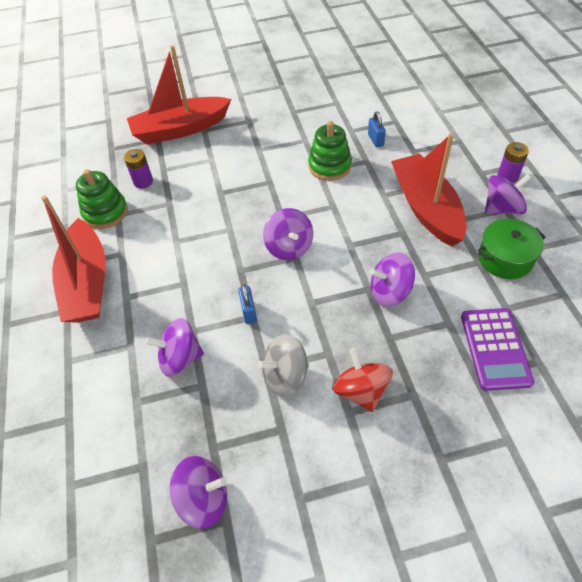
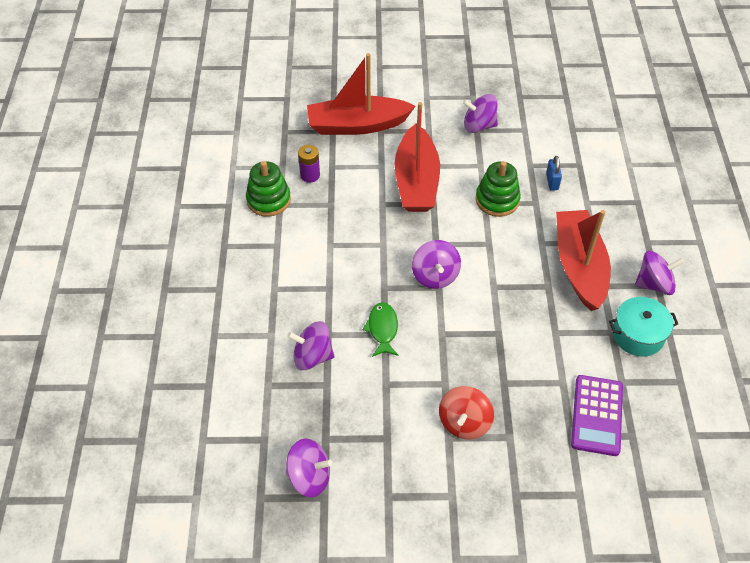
camera: 10 degrees right, 0 degrees up
red boat [41,195,106,323] -> red boat moved to [395,102,440,212]
blue padlock [238,284,257,324] -> green fish [362,302,398,357]
grey spinning top [258,334,309,397] -> none
red spinning top [332,348,393,412] -> red spinning top turned 150 degrees counterclockwise [439,386,494,440]
purple spinning top [370,253,415,307] -> purple spinning top moved to [463,94,498,133]
green pot [478,219,546,279] -> turquoise pot [609,297,678,357]
purple battery [497,142,529,183] -> none

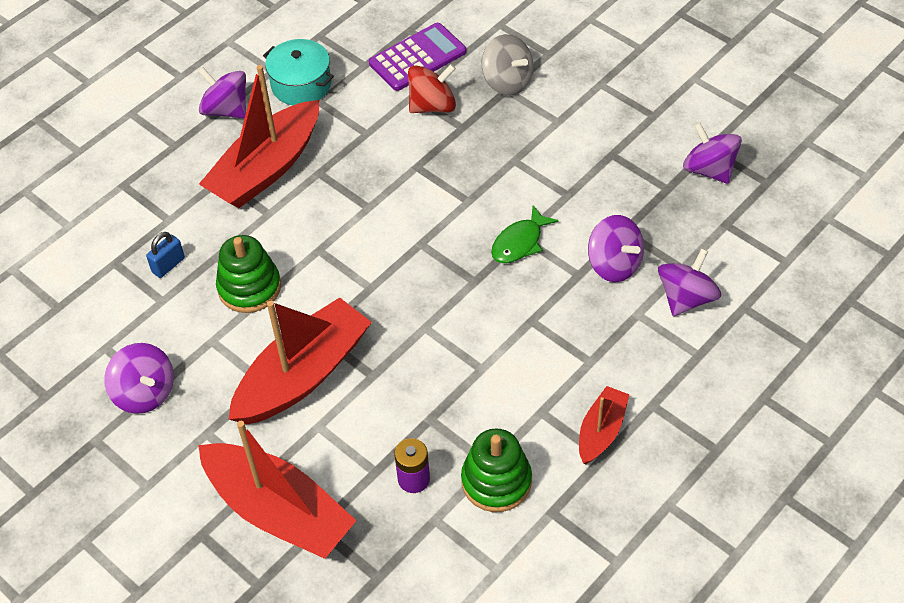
camera: 135 degrees left, 0 degrees up
purple spinning top [412,240,461,289] -> purple spinning top moved to [658,248,721,316]
red spinning top [439,386,494,440] -> red spinning top moved to [408,64,456,113]
none -> grey spinning top [482,34,533,95]
none -> red boat [579,386,630,464]

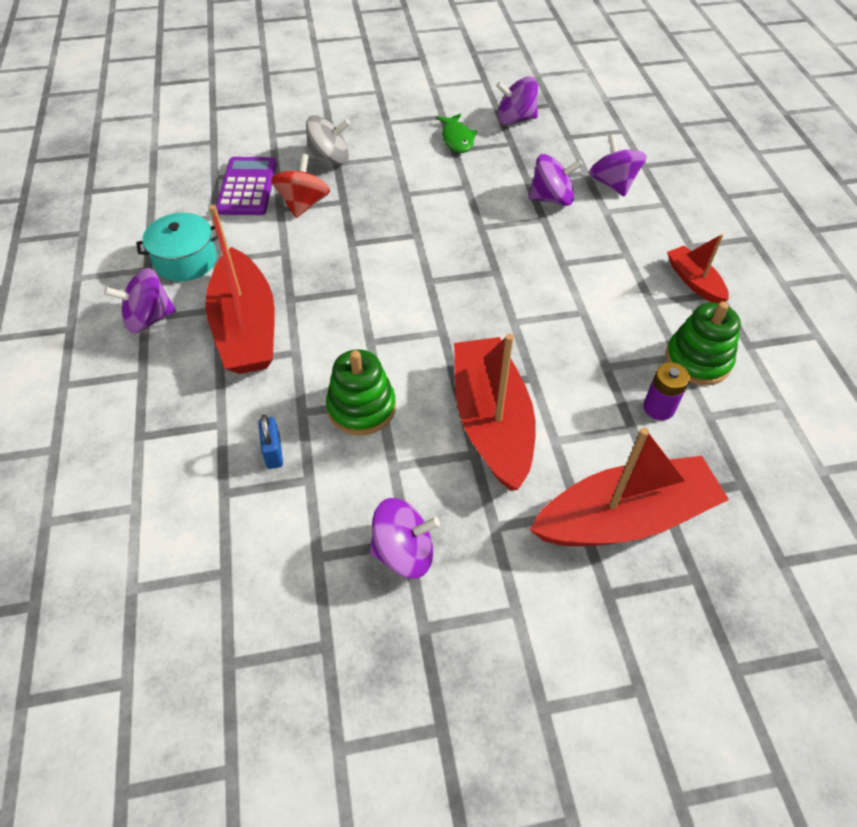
camera: 55 degrees left, 0 degrees up
green fish [491,205,559,263] -> green fish moved to [436,113,477,153]

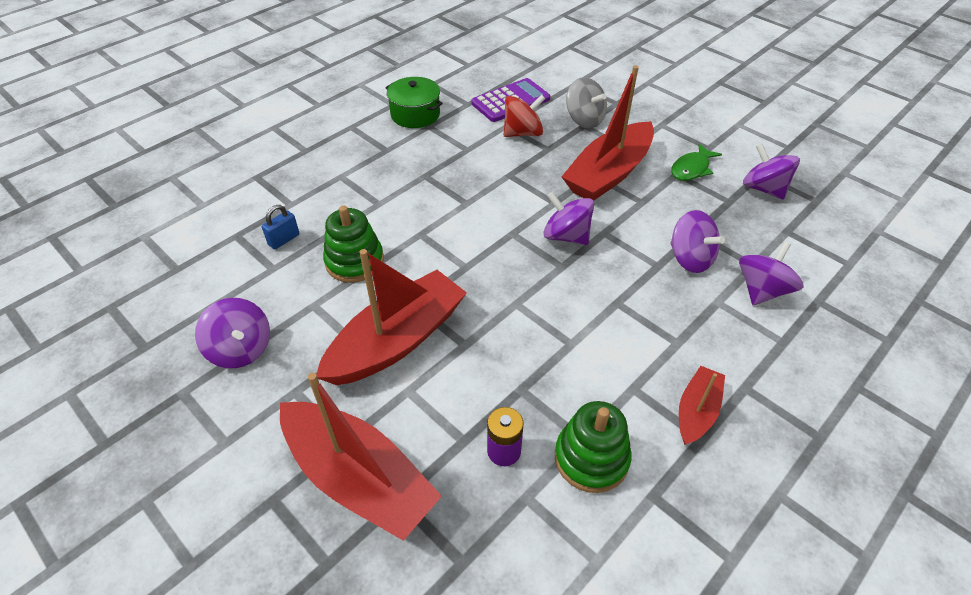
camera: 55 degrees right, 5 degrees down
purple spinning top [104,268,176,333] -> purple spinning top moved to [543,192,594,245]
turquoise pot [136,213,218,282] -> green pot [386,77,443,128]
red boat [205,205,275,374] -> red boat moved to [561,65,654,201]

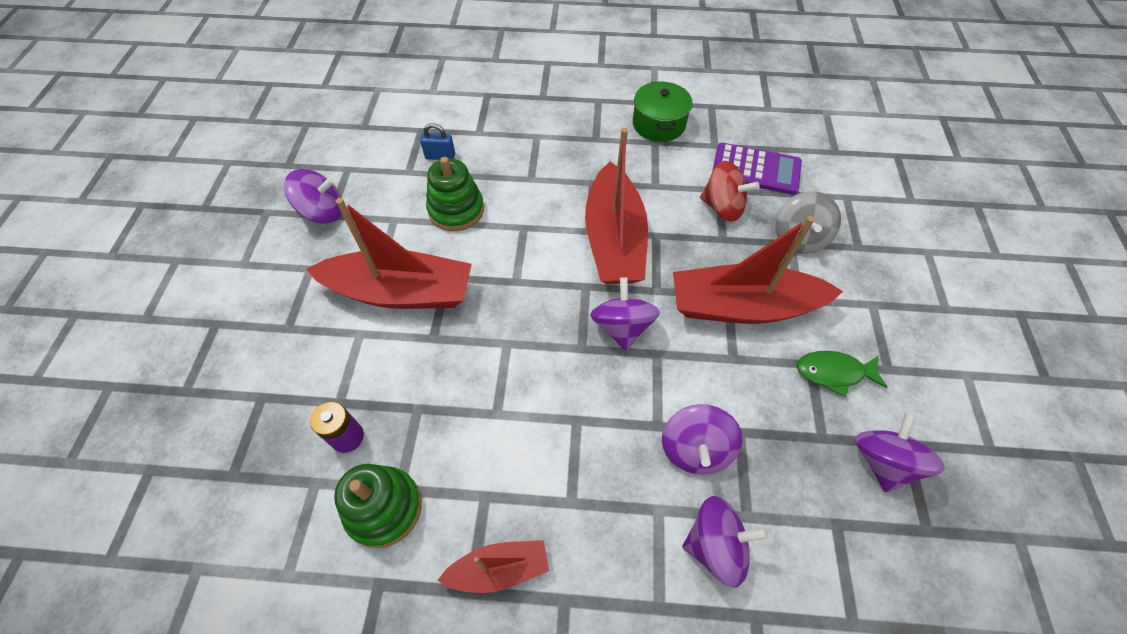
camera: 50 degrees right, 10 degrees up
purple spinning top [195,298,270,368] -> purple spinning top turned 105 degrees counterclockwise [284,169,342,224]
red boat [280,372,442,541] -> red boat moved to [585,128,648,284]

